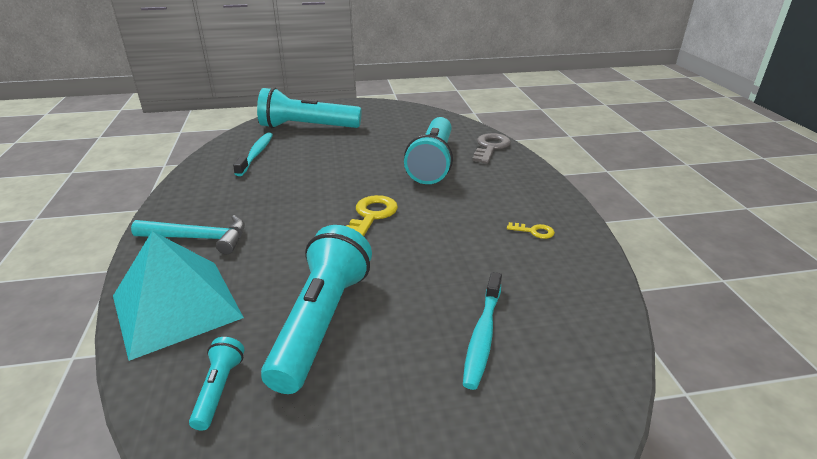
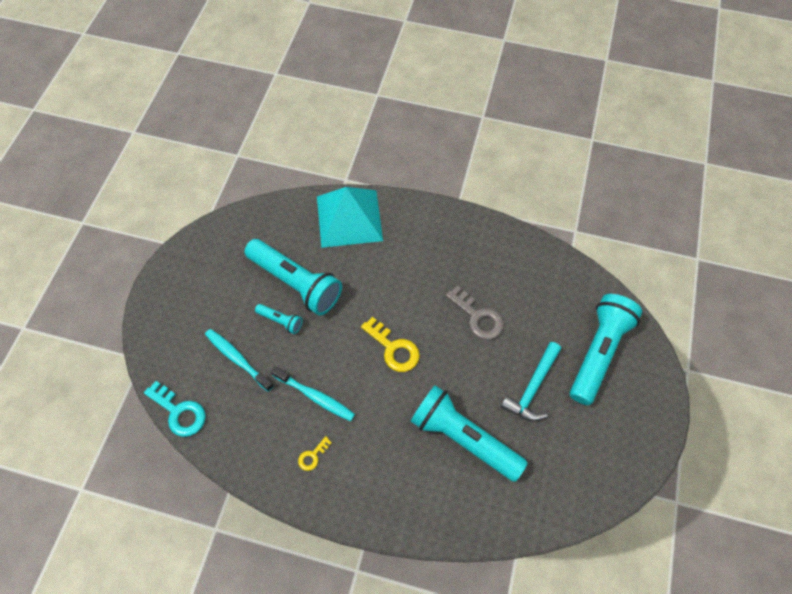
camera: 115 degrees right, 30 degrees up
turquoise hammer [131,215,245,254] -> turquoise hammer moved to [501,342,561,421]
turquoise flashlight [189,337,245,431] -> turquoise flashlight moved to [255,304,303,334]
turquoise toothbrush [233,133,273,176] -> turquoise toothbrush moved to [271,366,355,421]
grey key [472,133,511,164] -> grey key moved to [446,286,504,340]
none -> turquoise key [144,381,206,437]

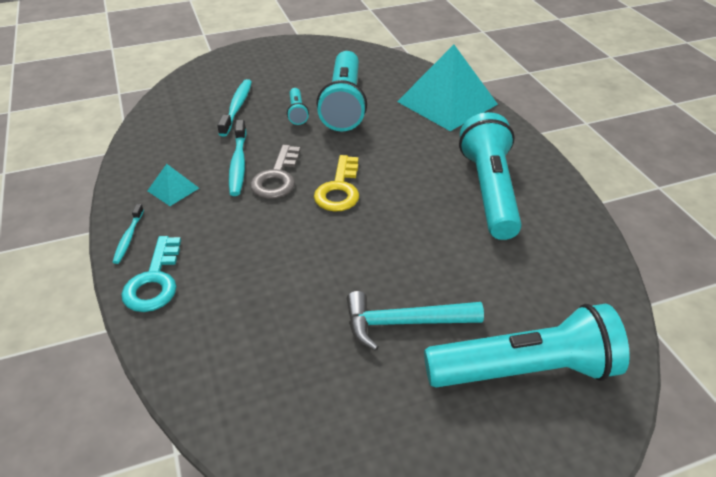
camera: 55 degrees right, 20 degrees down
turquoise key [144,381,206,437] -> turquoise key moved to [121,236,181,312]
yellow key [298,436,332,471] -> turquoise pyramid [147,164,199,206]
turquoise flashlight [410,385,528,482] -> turquoise flashlight moved to [459,112,522,240]
grey key [446,286,504,340] -> grey key moved to [250,145,300,199]
none -> turquoise toothbrush [113,204,144,264]

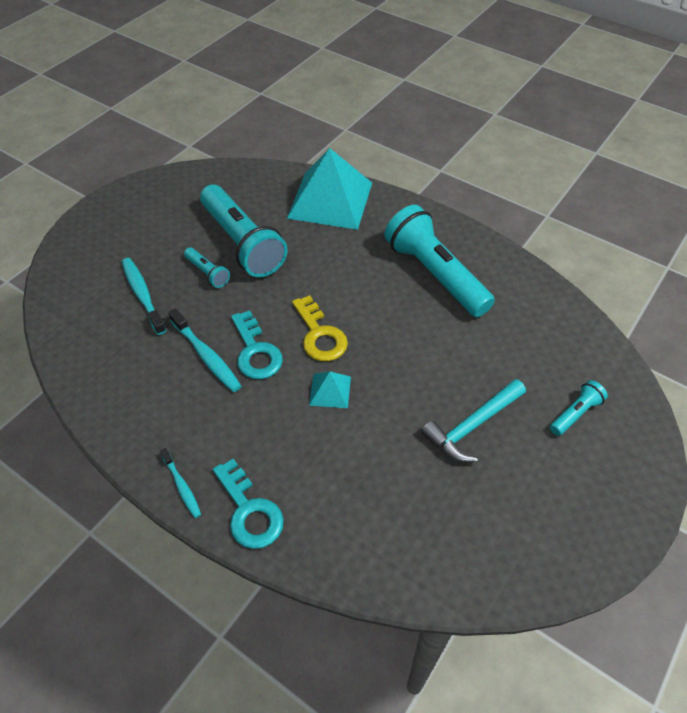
camera: 35 degrees left, 10 degrees up
turquoise pyramid [147,164,199,206] -> turquoise pyramid moved to [309,371,351,408]
grey key [250,145,300,199] -> turquoise key [231,310,283,379]
turquoise flashlight [424,304,630,388] -> turquoise flashlight [550,380,608,436], size x0.45

